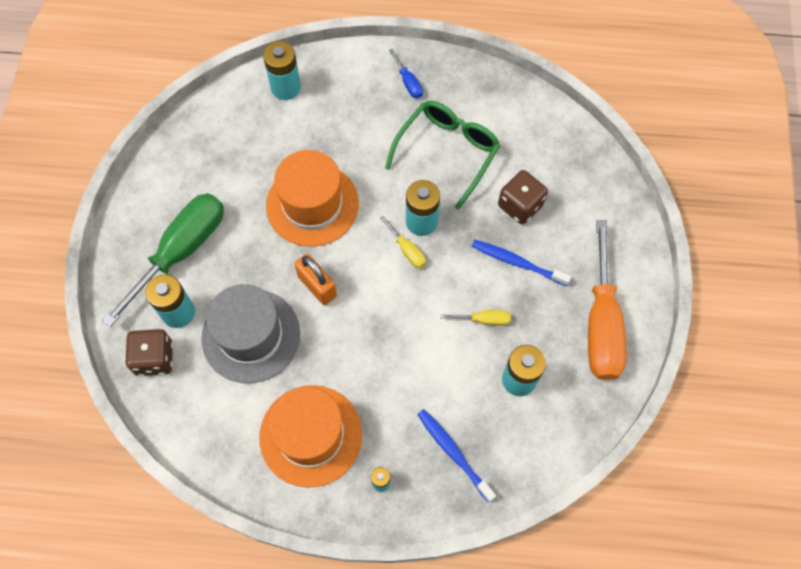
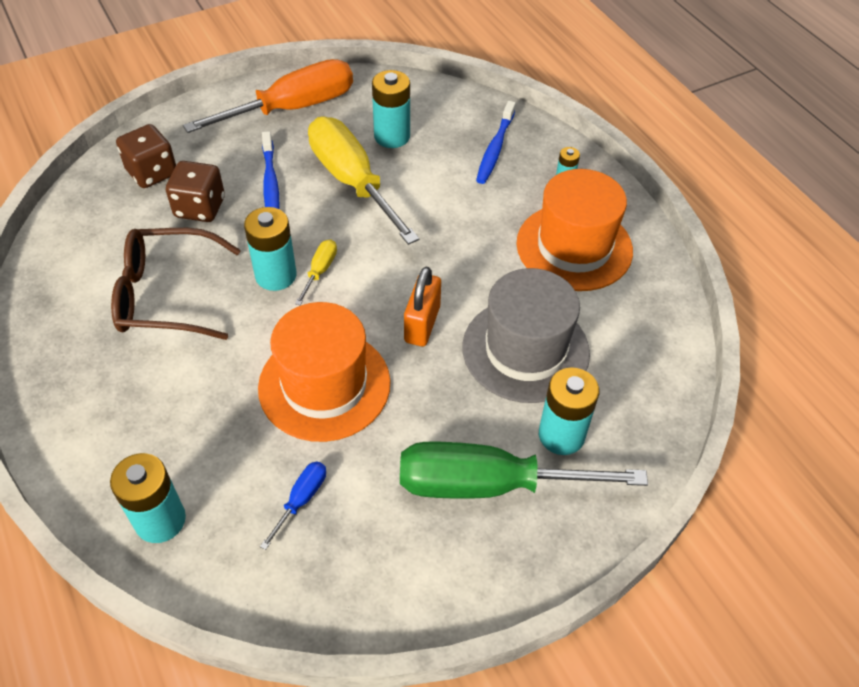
camera: 125 degrees left, 15 degrees down
brown dice [125,329,173,376] -> brown dice moved to [116,124,176,188]
green glasses [385,101,500,210] -> brown glasses [111,228,241,340]
blue screwdriver [389,49,423,98] -> blue screwdriver moved to [260,462,326,550]
yellow screwdriver [440,310,511,326] -> yellow screwdriver [308,117,420,245], size x2.39

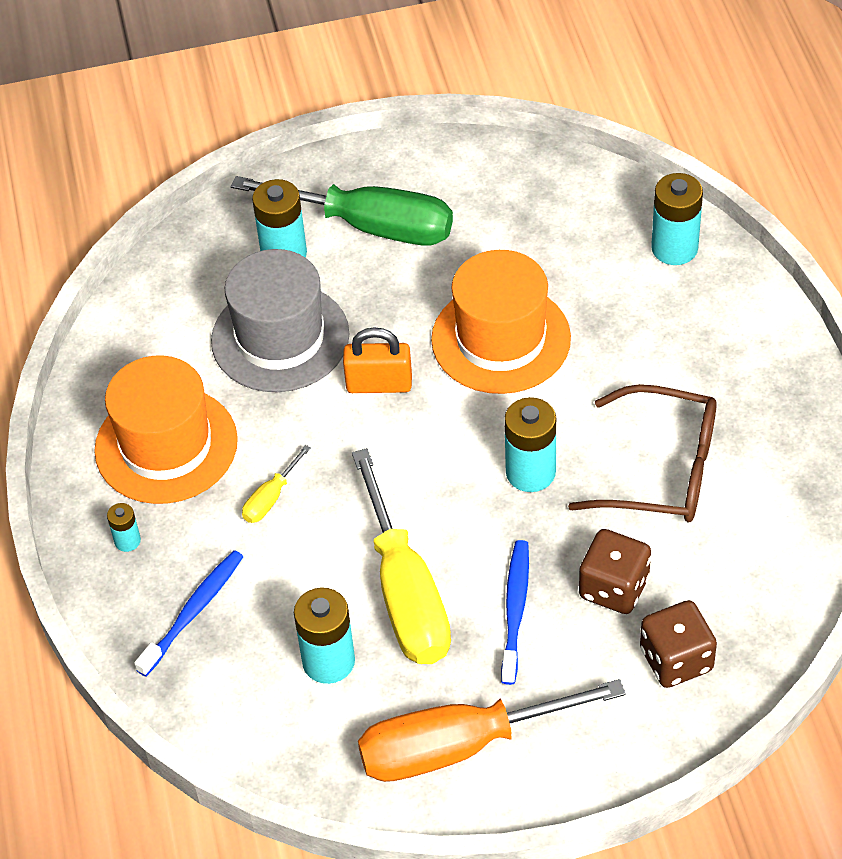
camera: 160 degrees left, 0 degrees up
blue screwdriver [260,462,326,550] -> none
yellow screwdriver [295,239,337,305] -> yellow screwdriver moved to [242,445,311,523]
orange padlock [404,267,441,346] -> orange padlock turned 60 degrees clockwise [343,327,412,393]

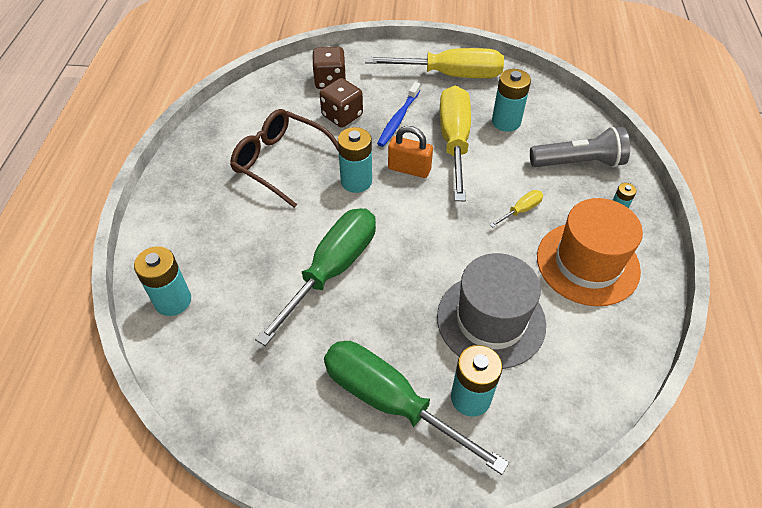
camera: 165 degrees left, 0 degrees up
blue toothbrush [134,550,244,677] -> grey flashlight [530,127,630,167]
orange padlock [343,327,412,393] -> orange padlock moved to [388,126,433,178]
orange screwdriver [358,679,626,782] -> yellow screwdriver [365,48,504,78]
orange hat [431,250,571,394] -> green screwdriver [255,208,376,346]

